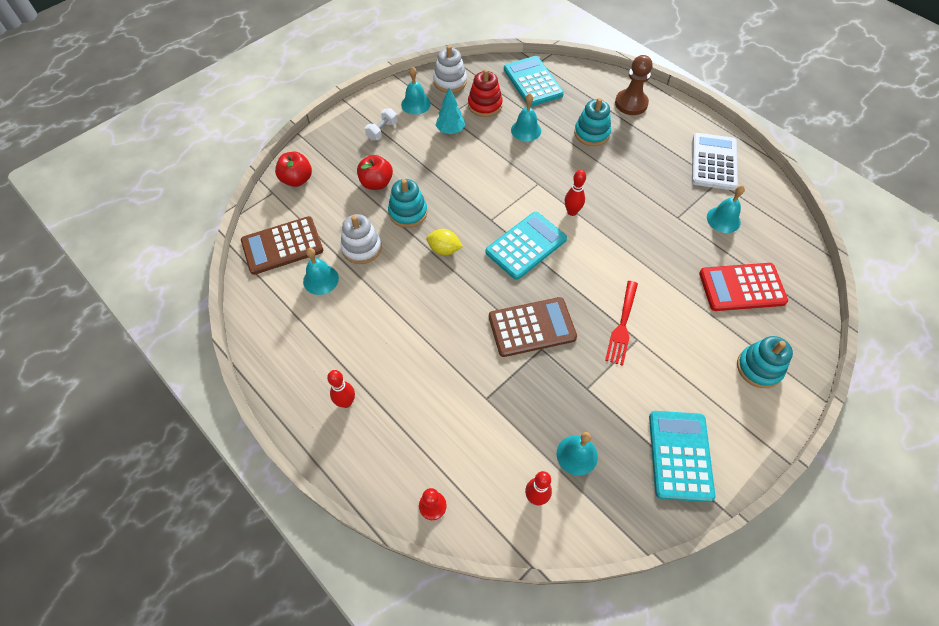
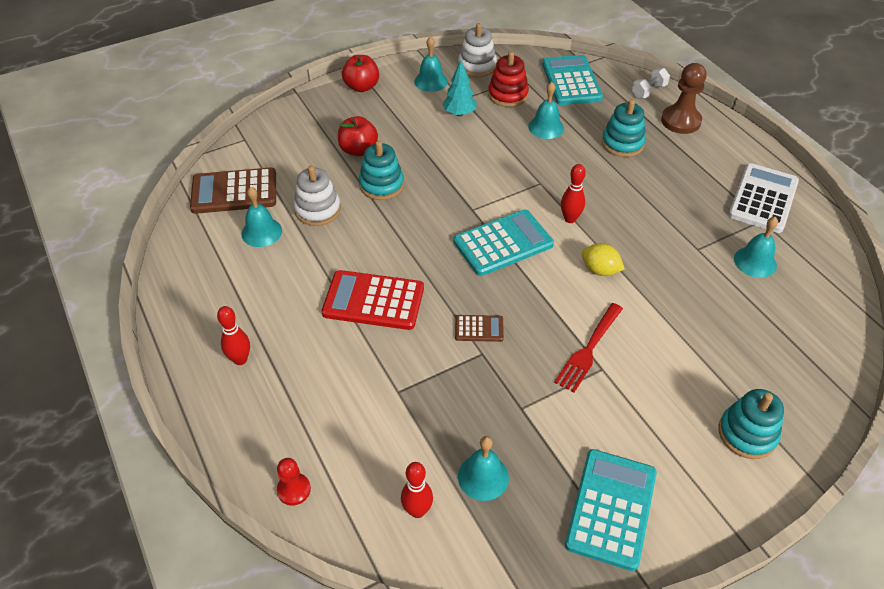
camera: 15 degrees right, 10 degrees down
red apple [275,152,312,187] -> red apple moved to [342,55,379,92]
white dumbbell [365,108,397,140] -> white dumbbell moved to [632,68,670,98]
yellow lemon [426,229,463,255] -> yellow lemon moved to [582,243,625,276]
brown calculator [489,297,577,357] -> brown calculator [455,315,504,342], size x0.50
red calculator [699,263,788,311] -> red calculator moved to [322,270,424,330]

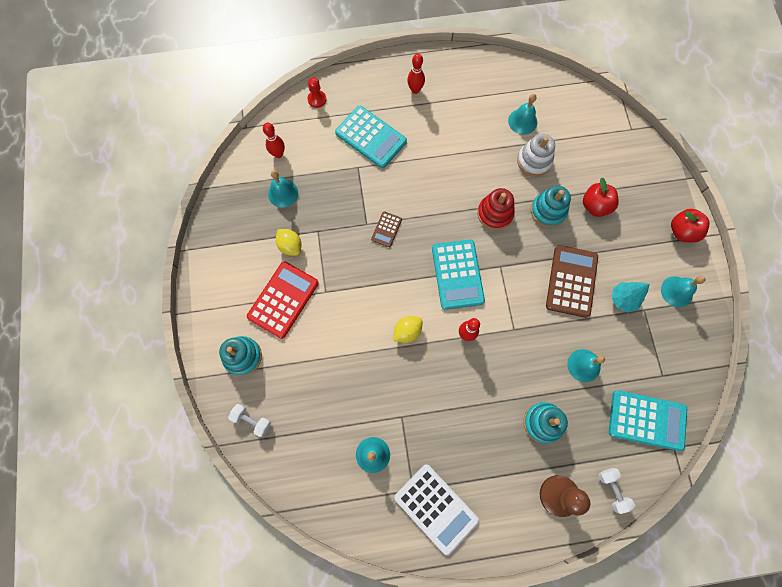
camera: 110 degrees right, 25 degrees up
brown calculator [190,167,276,214] -> brown calculator moved to [546,245,598,318]
red calculator [322,270,424,330] -> red calculator moved to [247,261,319,339]
white stacking toy [458,23,497,77] -> none
red stacking toy [488,51,529,107] -> red stacking toy moved to [477,188,515,230]
red fork [554,303,623,393] -> none
turquoise calculator [565,449,657,571] -> turquoise calculator moved to [335,105,407,168]
none -> white dumbbell [228,404,271,437]
none -> yellow lemon [276,229,302,256]

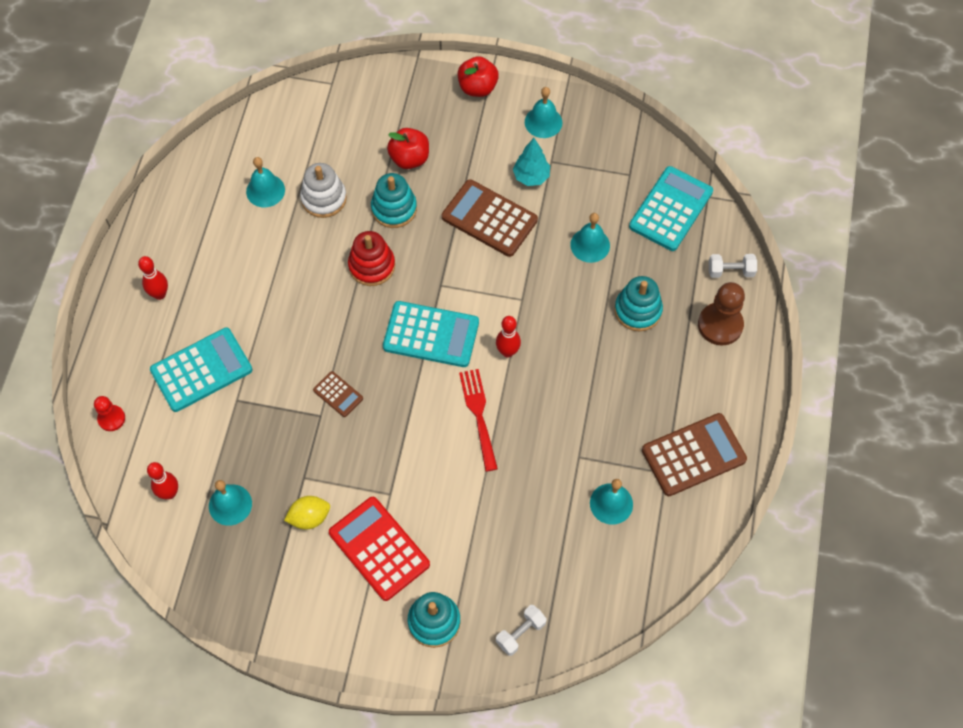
camera: 70 degrees left, 10 degrees down
yellow lemon [393,316,422,343] -> red fork [459,369,498,472]
white calculator [394,464,479,555] -> brown calculator [642,413,747,496]

